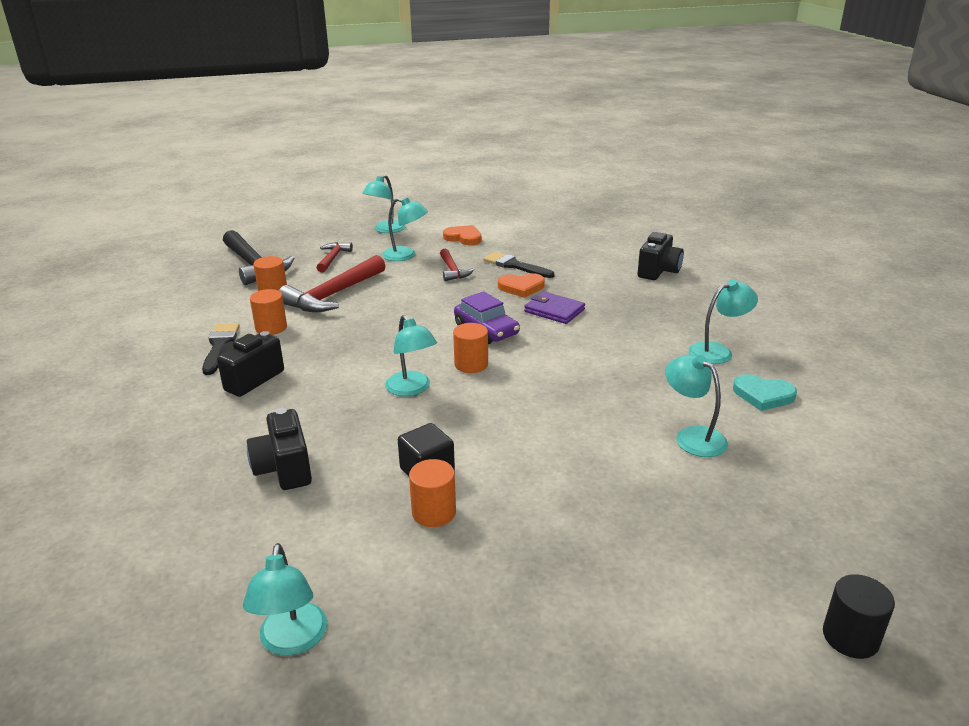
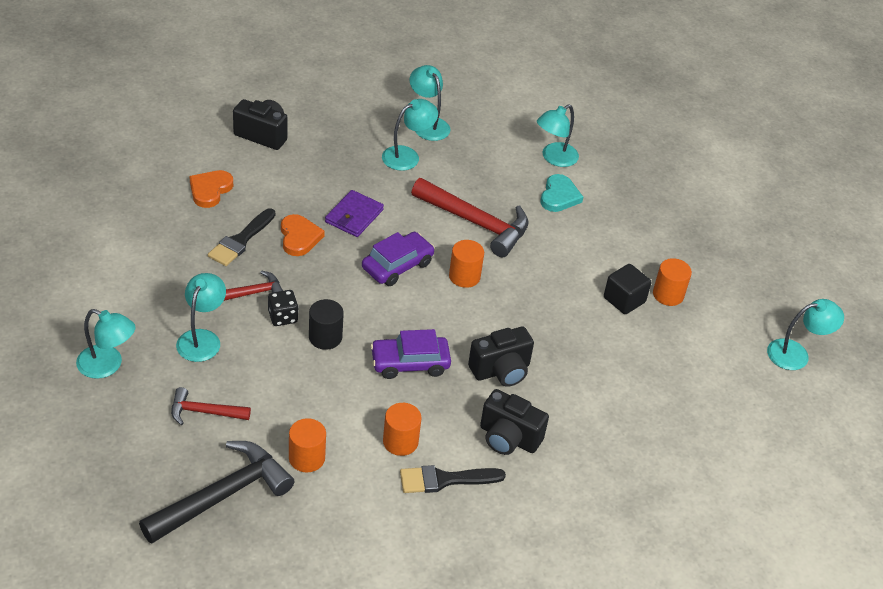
camera: 100 degrees left, 15 degrees up
black camera [247,408,312,490] -> black camera moved to [468,327,534,387]
red hammer [279,255,385,312] -> red hammer moved to [411,178,529,257]
turquoise lamp [385,315,437,396] -> turquoise lamp moved to [382,99,438,171]
orange heart [443,225,482,245] -> orange heart moved to [189,170,233,208]
turquoise heart [733,374,797,411] -> turquoise heart moved to [540,174,583,212]
black cylinder [823,574,895,659] -> black cylinder moved to [309,299,344,350]
none -> black dice [268,290,298,326]
none -> purple car [370,329,451,379]

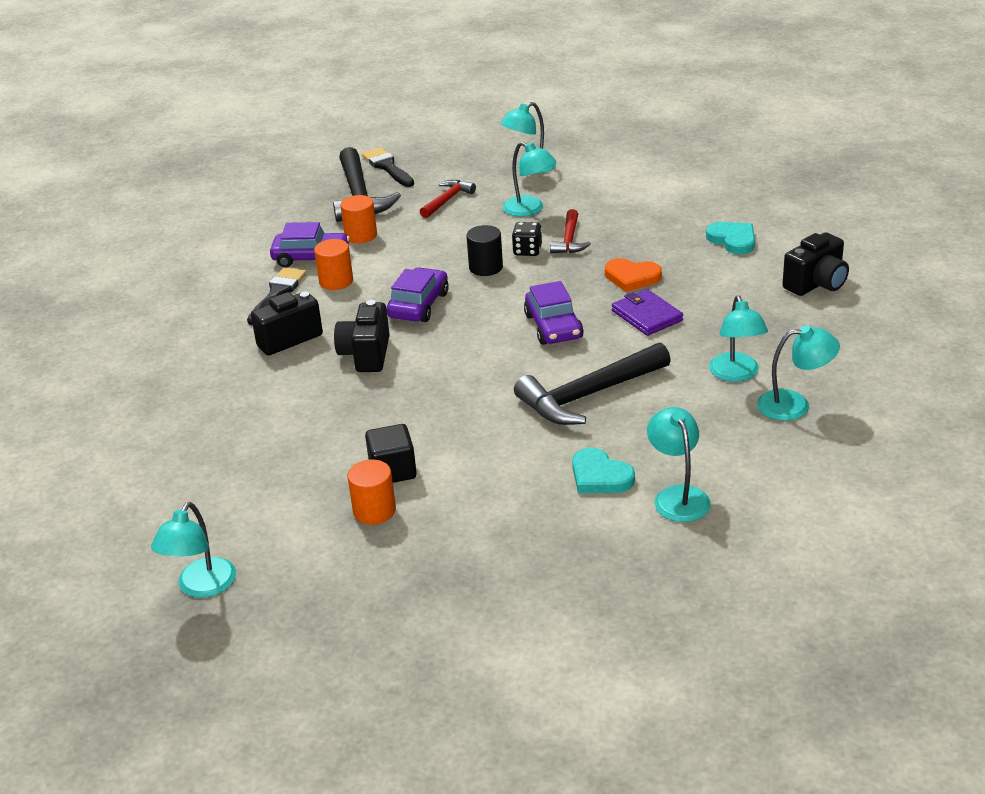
camera: 125 degrees right, 10 degrees down
orange heart [189,170,233,208] -> turquoise heart [706,222,755,254]
black brush [208,209,276,266] -> black brush moved to [362,147,414,187]
red hammer [411,178,529,257] -> black hammer [514,342,671,425]
orange cylinder [449,240,484,288] -> none
none -> purple car [270,222,350,267]

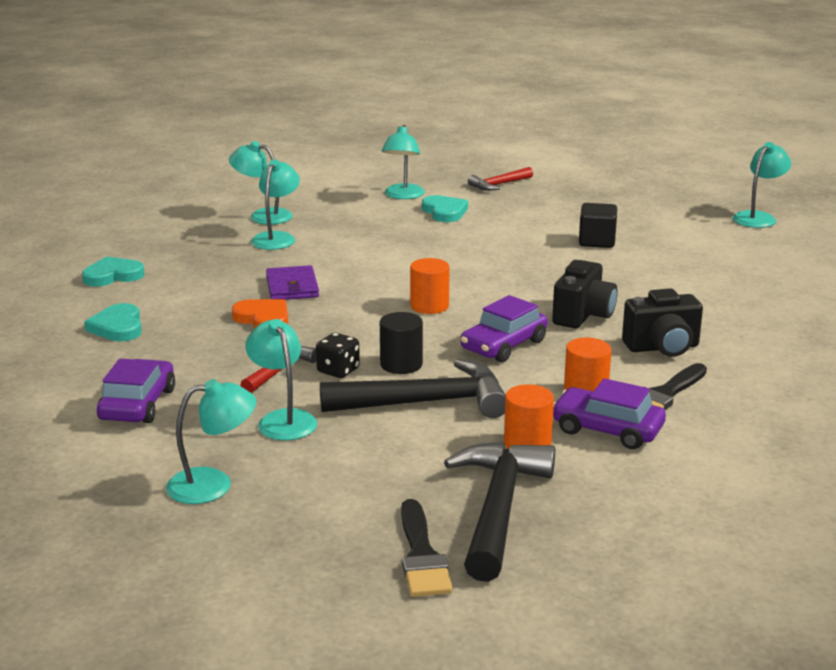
camera: 160 degrees left, 10 degrees down
orange cylinder [347,459,396,525] -> orange cylinder moved to [410,258,450,314]
red hammer [420,180,476,218] -> red hammer moved to [468,167,533,191]
black hammer [514,342,671,425] -> black hammer moved to [320,359,506,418]
purple car [524,281,584,345] -> purple car moved to [97,359,175,423]
black camera [782,232,849,296] -> turquoise heart [82,256,145,287]

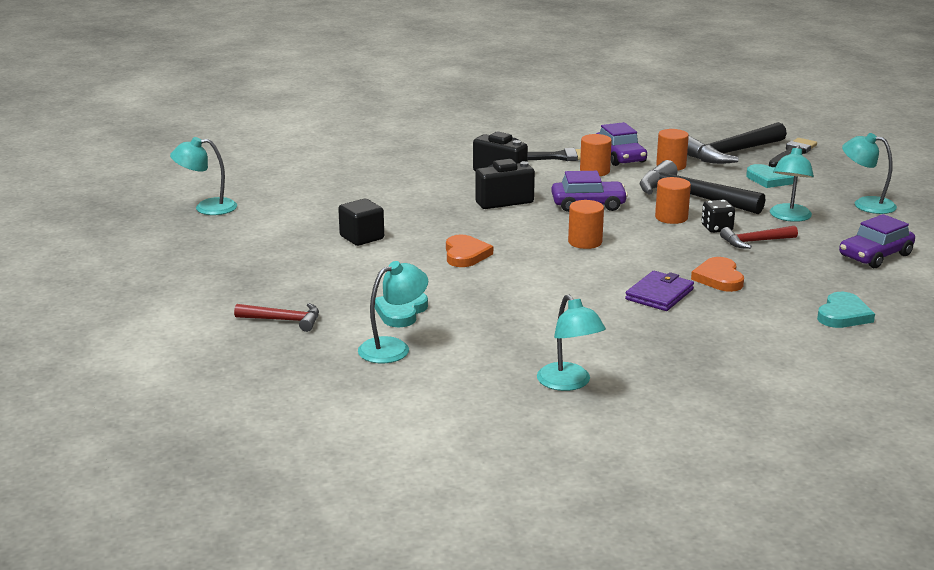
camera: 135 degrees left, 0 degrees up
turquoise heart [82,256,145,287] -> turquoise heart moved to [746,164,798,188]
turquoise lamp [251,159,300,250] -> none
black cylinder [380,312,423,374] -> orange cylinder [655,177,691,224]
none -> orange heart [446,234,493,267]

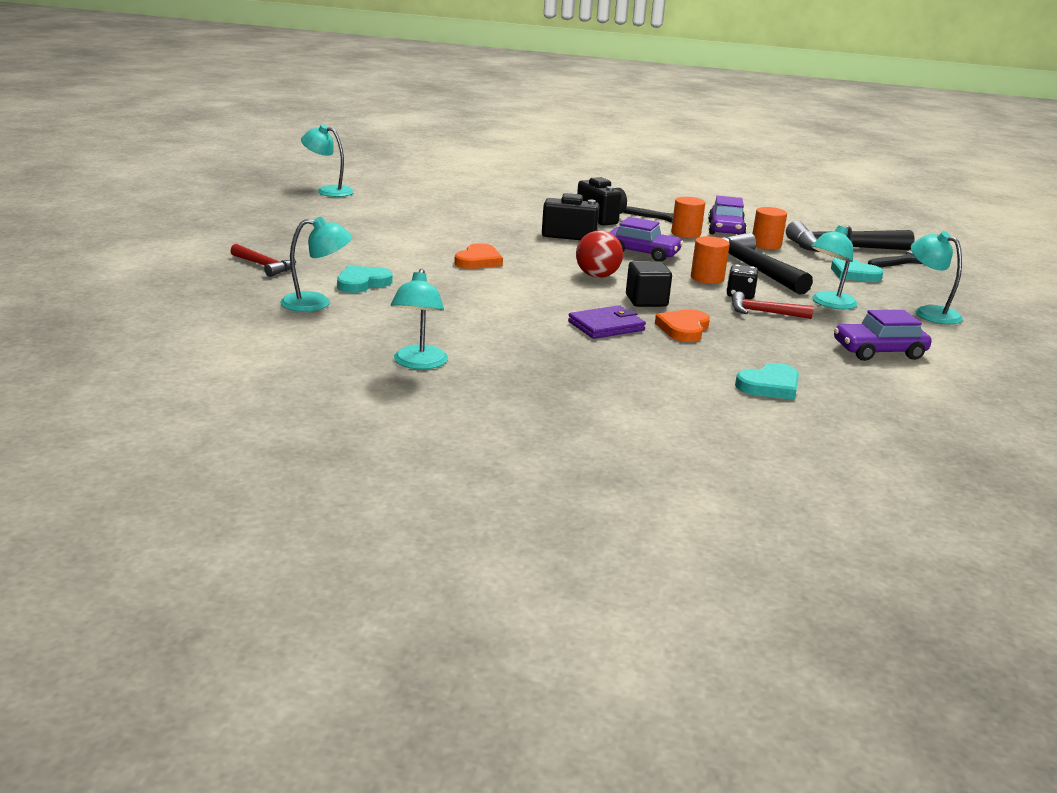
camera: 25 degrees right, 0 degrees up
black cube [338,199,384,246] -> black cube moved to [626,261,672,307]
orange cylinder [568,200,604,249] -> red ball [576,230,623,278]

